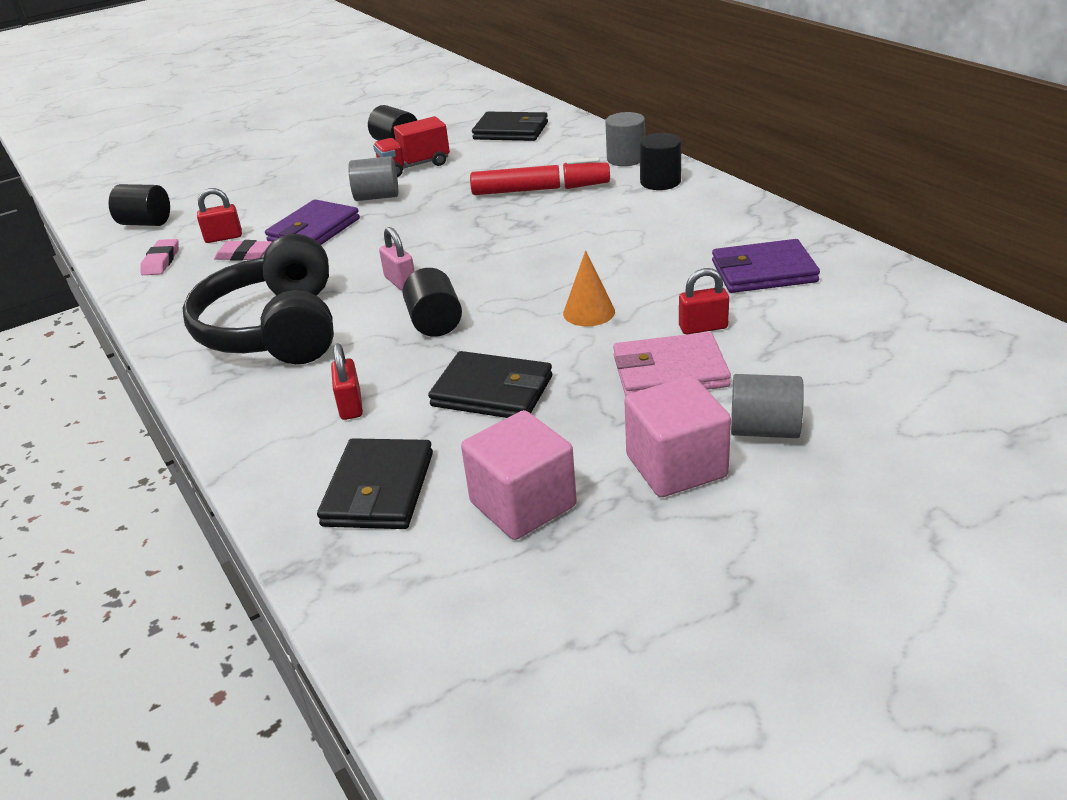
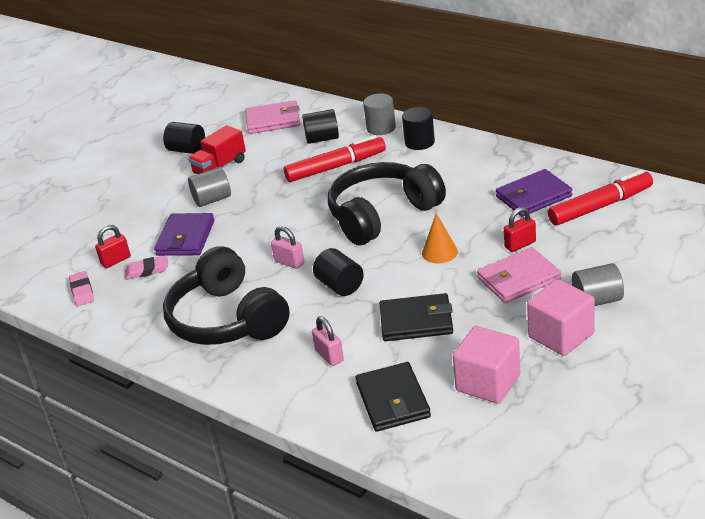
camera: 20 degrees left, 0 degrees up
black cylinder [108,184,170,226] -> black cylinder moved to [302,109,339,144]
red padlock [331,343,363,420] -> pink padlock [312,316,344,366]
black wallet [472,112,548,141] -> pink wallet [245,100,300,134]
none -> black headphones [328,162,446,245]
none -> red marker [548,170,653,226]

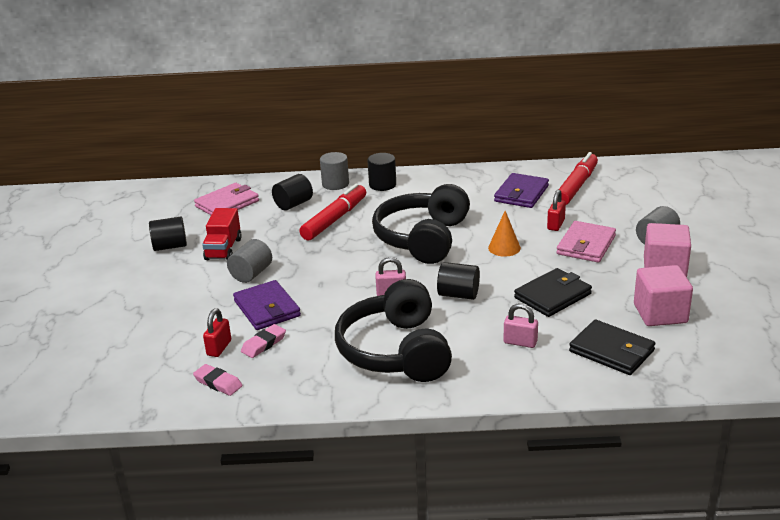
camera: 40 degrees left, 5 degrees down
black headphones [163,246,290,345] -> black headphones turned 60 degrees clockwise [335,279,452,382]

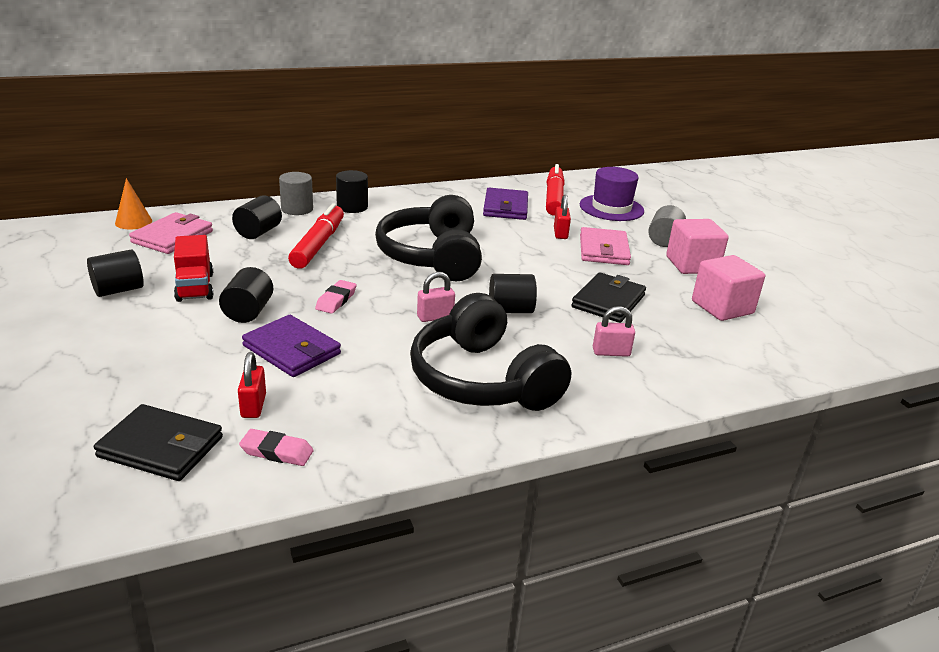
camera: 25 degrees left, 0 degrees up
grey cylinder [227,239,272,283] -> black cylinder [219,267,273,323]
pink eraser [241,324,286,358] -> pink eraser moved to [315,280,357,314]
orange cone [488,211,521,257] -> orange cone moved to [115,178,152,229]
black wallet [569,320,655,375] -> black wallet moved to [94,404,223,481]
none -> purple hat [580,167,644,221]

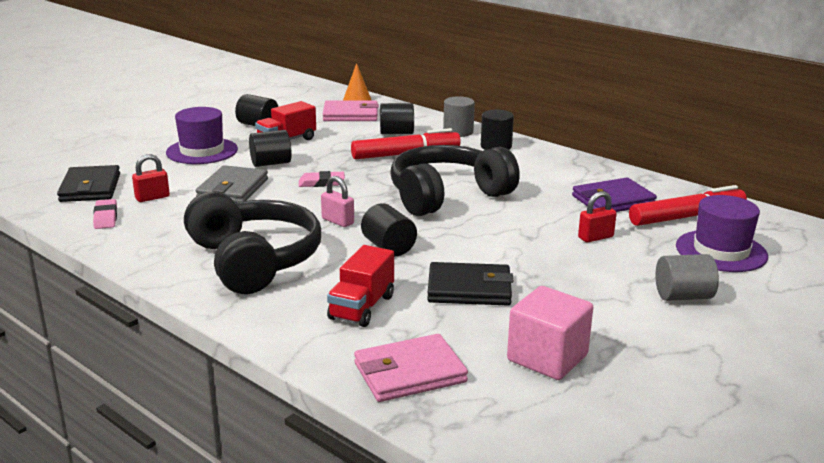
camera: 65 degrees right, 5 degrees down
purple wallet [242,315,341,377] -> grey wallet [196,165,268,202]
black headphones [410,293,571,411] -> black headphones turned 120 degrees clockwise [184,191,321,294]
pink wallet [580,227,631,265] -> pink wallet moved to [354,334,468,402]
pink padlock [593,306,635,357] -> red truck [327,245,394,327]
pink cube [666,219,728,274] -> none
none -> purple hat [166,107,238,164]

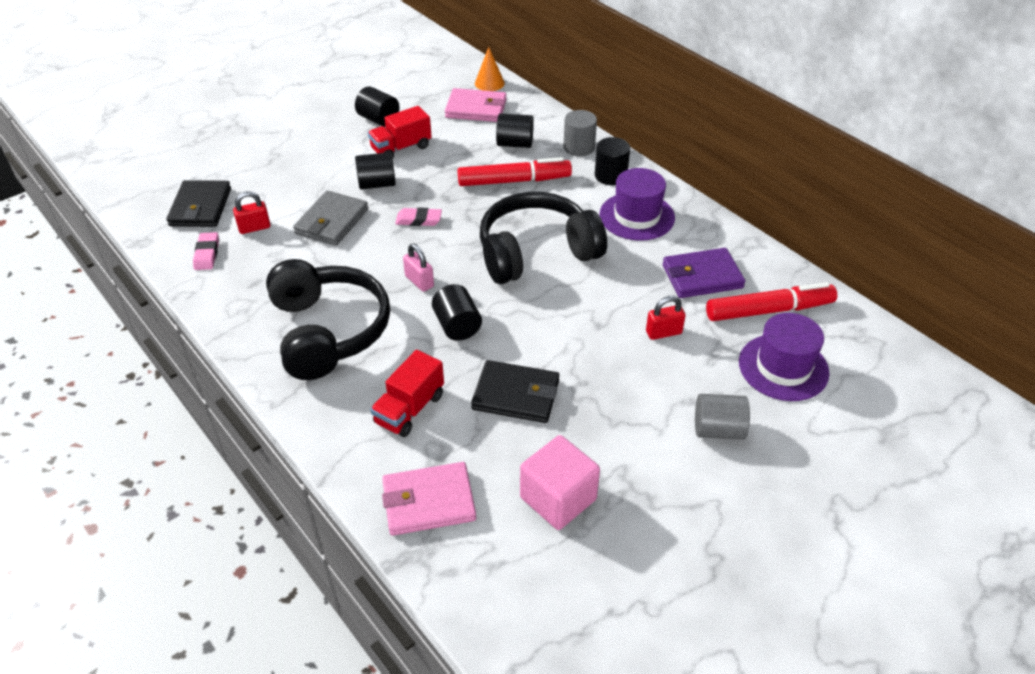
camera: 10 degrees right, 20 degrees up
purple hat [166,107,238,164] -> purple hat moved to [599,168,675,241]

